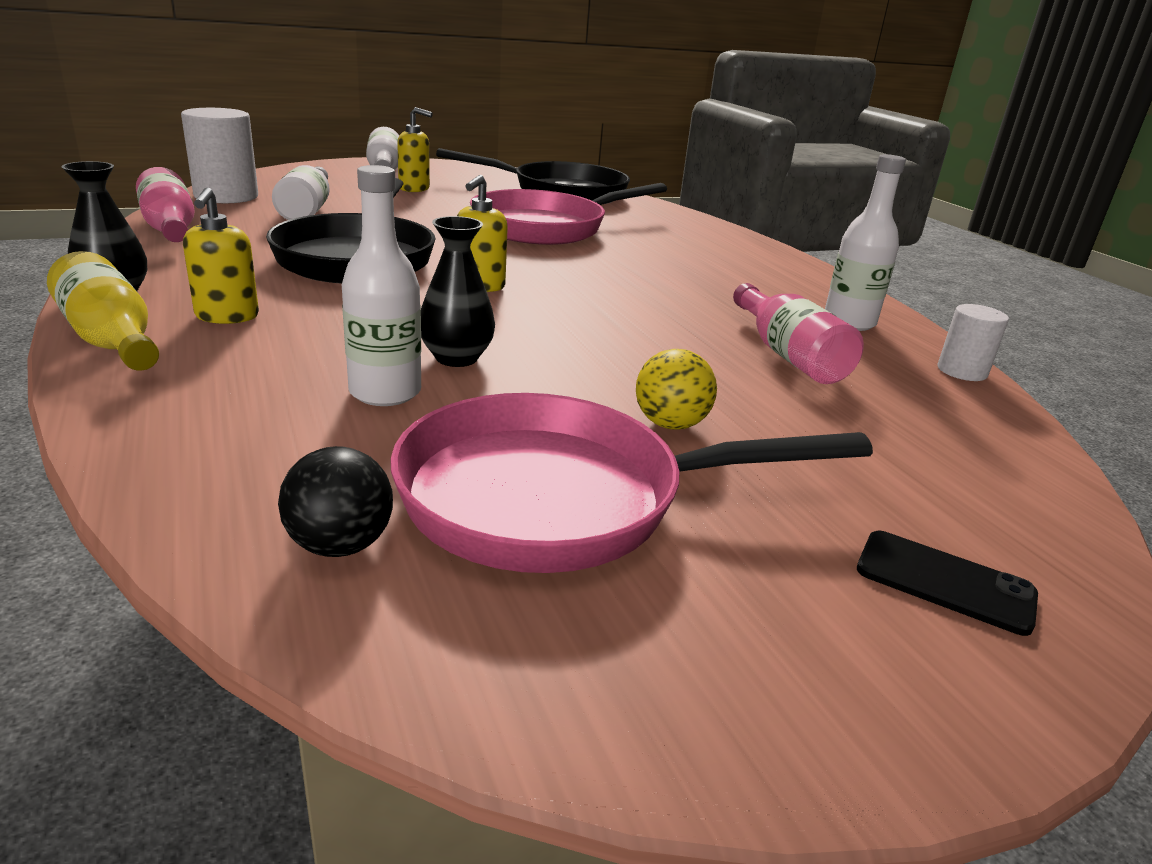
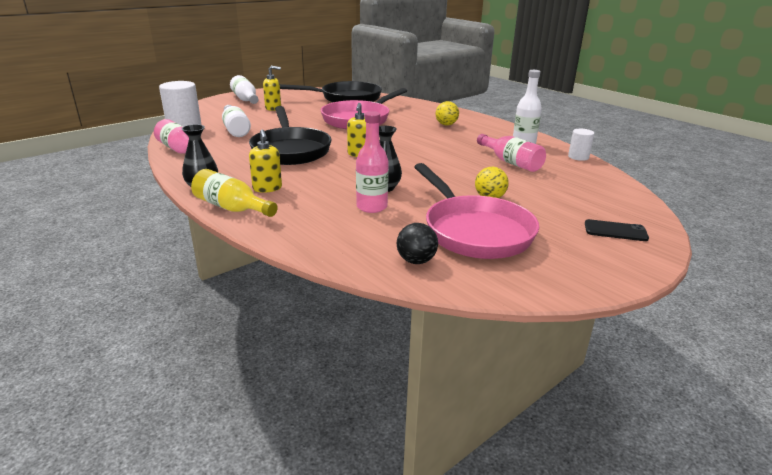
camera: 15 degrees left, 0 degrees up
white bottle [342,165,421,406] -> pink bottle [356,111,389,213]
pink pan [390,393,873,573] -> pink pan turned 90 degrees counterclockwise [414,163,539,259]
none -> yellow ball [435,101,459,126]

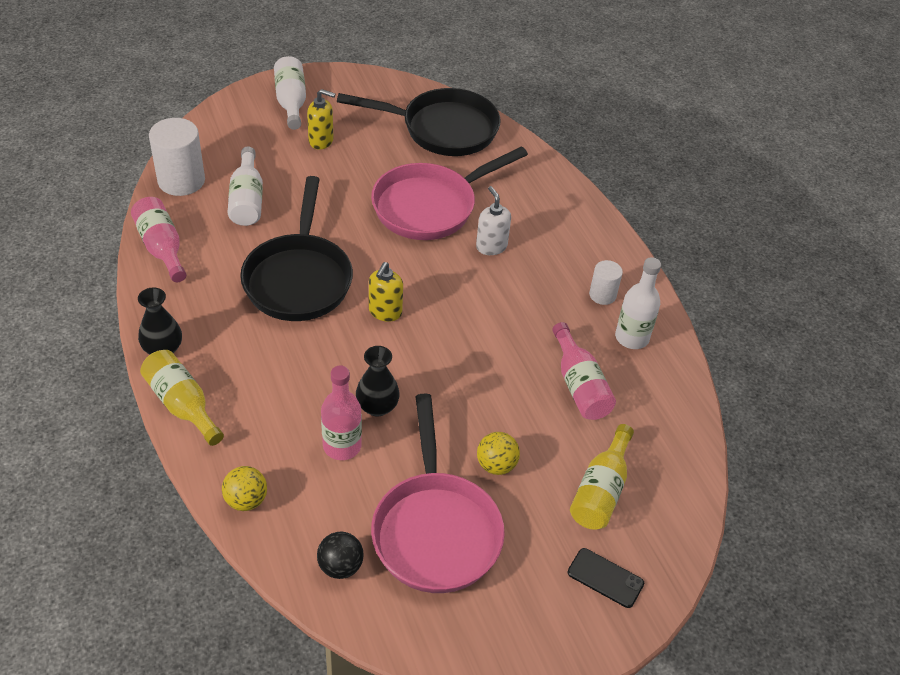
camera: 15 degrees right, 20 degrees up
yellow soap dispenser [249,130,282,193] -> none
yellow ball [435,101,459,126] -> yellow ball moved to [222,466,267,511]
white cylinder [568,129,595,161] -> white cylinder moved to [589,260,623,305]
none -> white soap dispenser [476,186,511,255]
none -> yellow bottle [570,424,634,530]

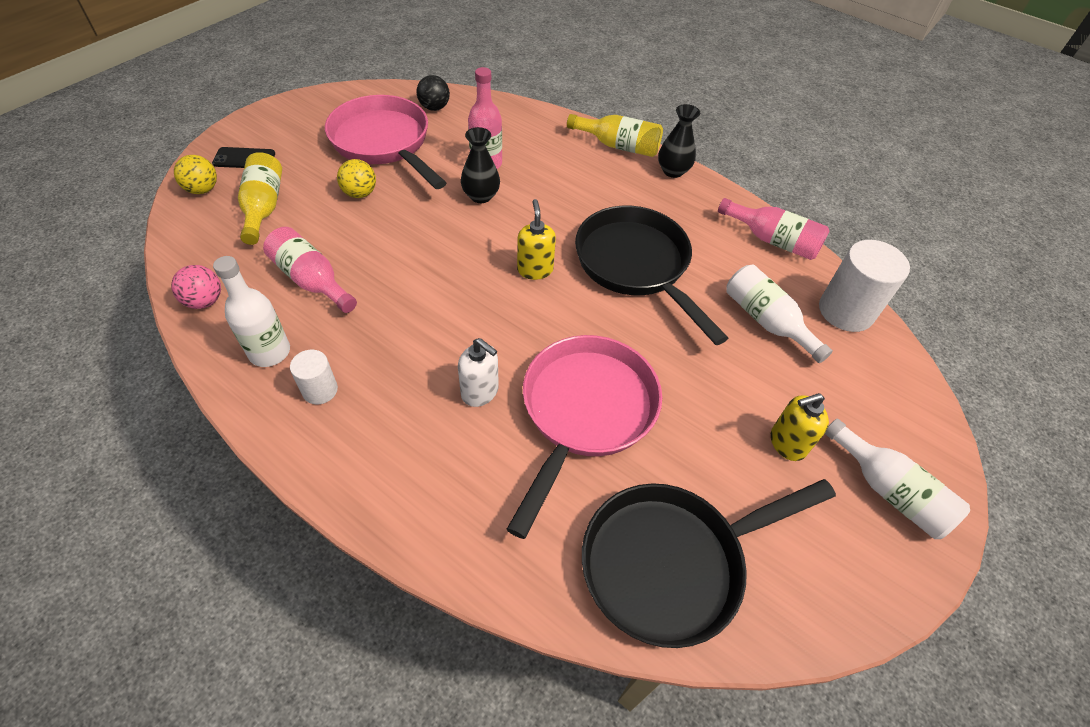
camera: 150 degrees right, 5 degrees up
yellow ball [222,466,267,511] -> yellow ball moved to [174,155,217,194]
none -> pink ball [171,265,221,309]

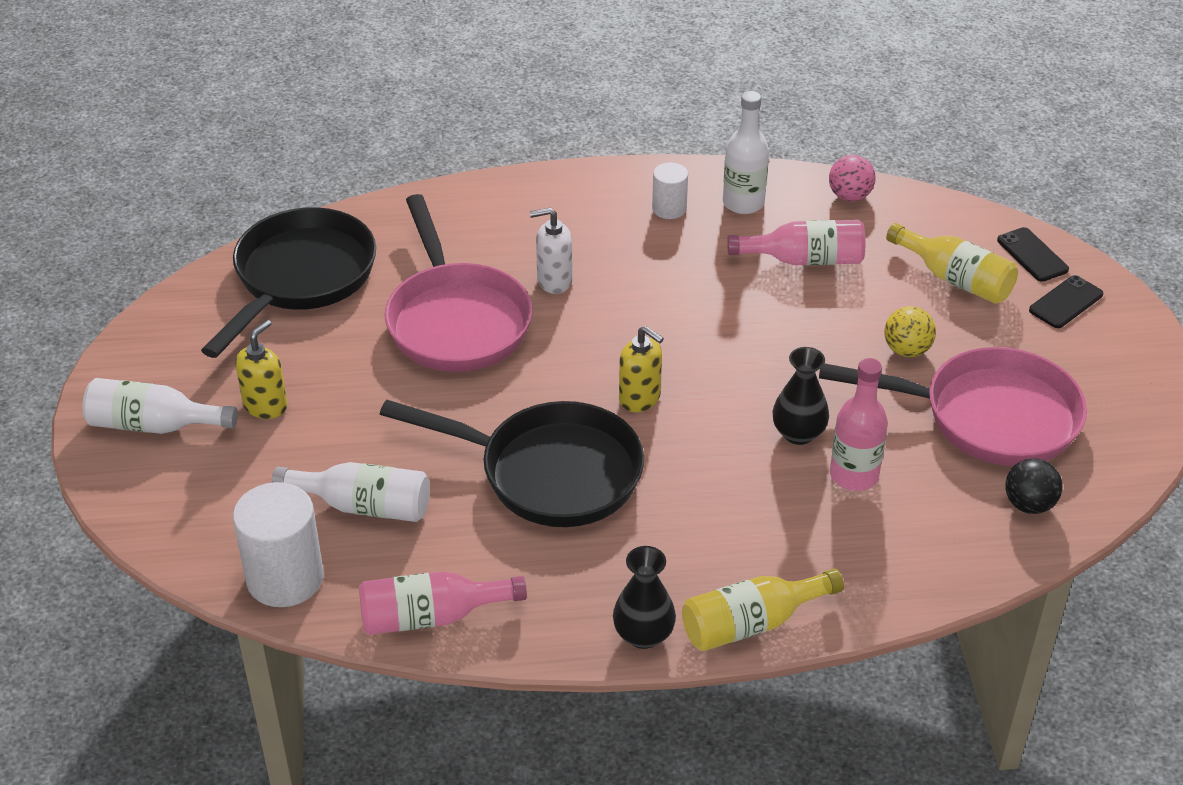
camera: 140 degrees right, 10 degrees down
yellow ball [174,155,217,194] -> black phone [997,227,1069,282]

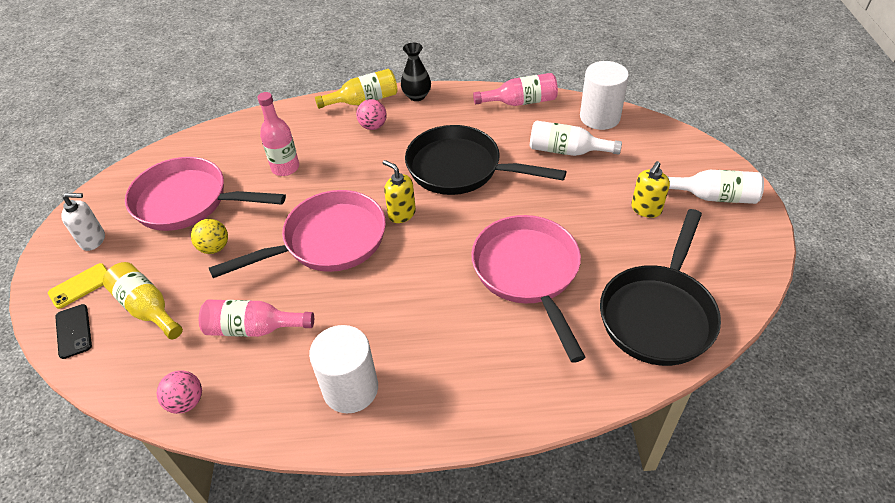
camera: 175 degrees left, 5 degrees up
white soap dispenser [529,208,573,294] -> white soap dispenser moved to [61,193,105,251]
white cylinder [652,163,688,219] -> white cylinder [309,325,378,414], size x1.81
white bottle [723,91,769,214] -> none
black vase [773,347,829,445] -> none
black ball [1005,458,1062,514] -> none
black phone [1029,275,1103,328] -> yellow phone [48,263,107,309]
none -> pink pan [209,190,386,278]
none -> pink ball [356,99,387,130]

